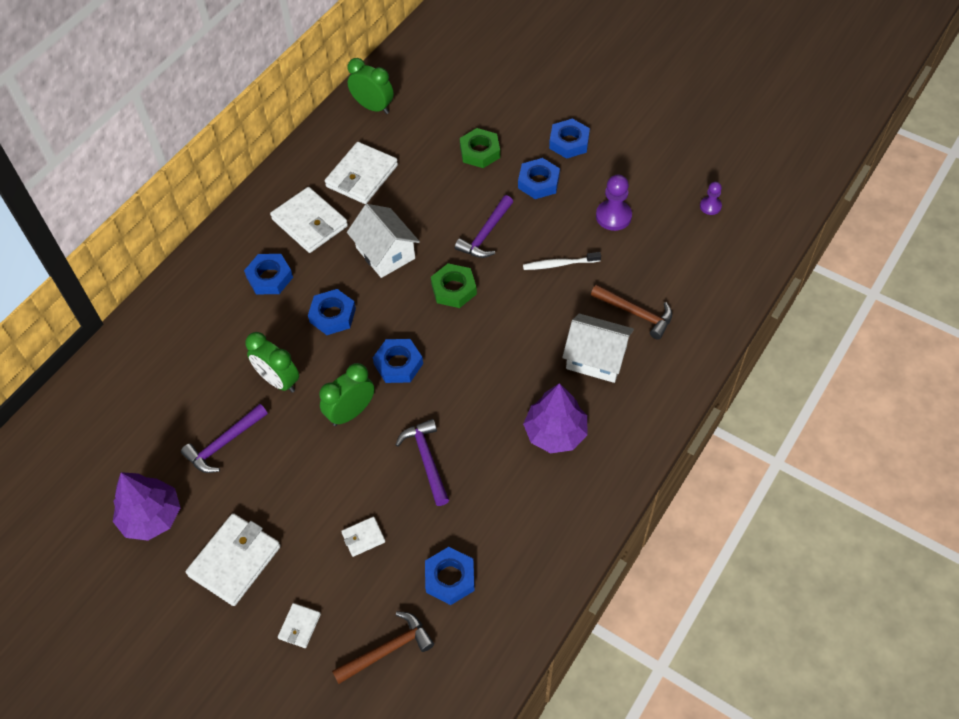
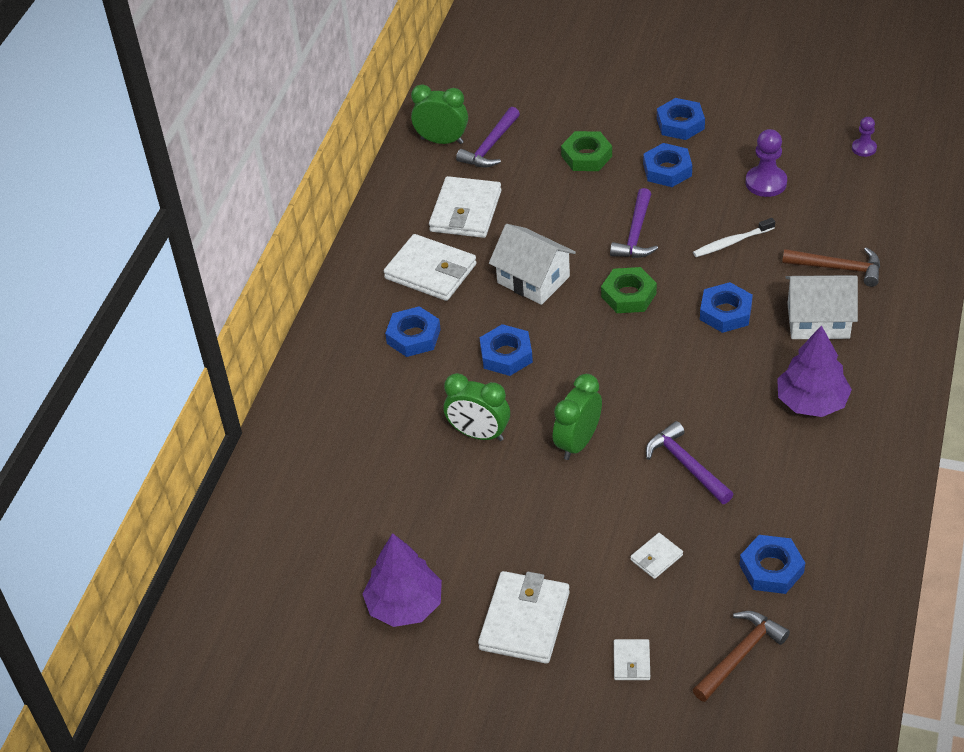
camera: 15 degrees left, 10 degrees down
purple hammer [181,404,268,473] -> purple hammer moved to [456,107,520,167]
blue nut [373,339,423,383] -> blue nut moved to [700,282,753,333]

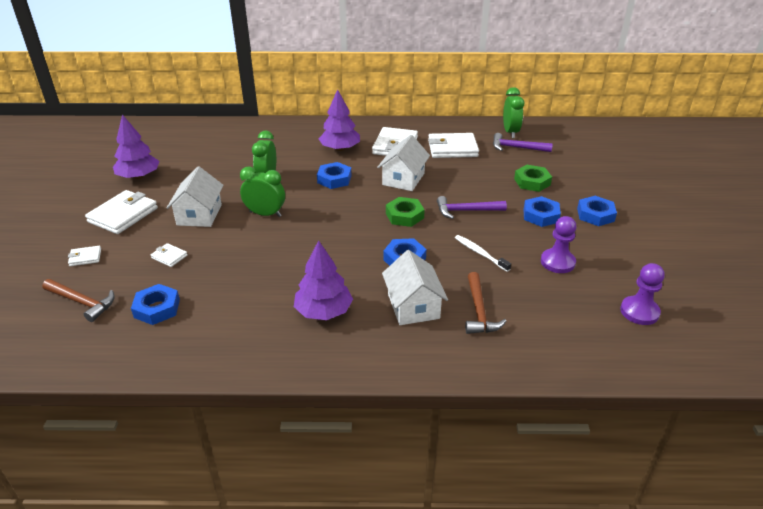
camera: 70 degrees right, 10 degrees down
blue nut [385,306,441,357] -> purple tree [319,89,360,151]
white wallet [478,571,570,664] -> white wallet turned 60 degrees counterclockwise [85,190,158,234]
purple hammer [646,421,733,504] -> none
purple pawn [852,117,877,157] -> purple pawn [620,263,665,325], size x1.67
none -> white house [167,166,224,227]

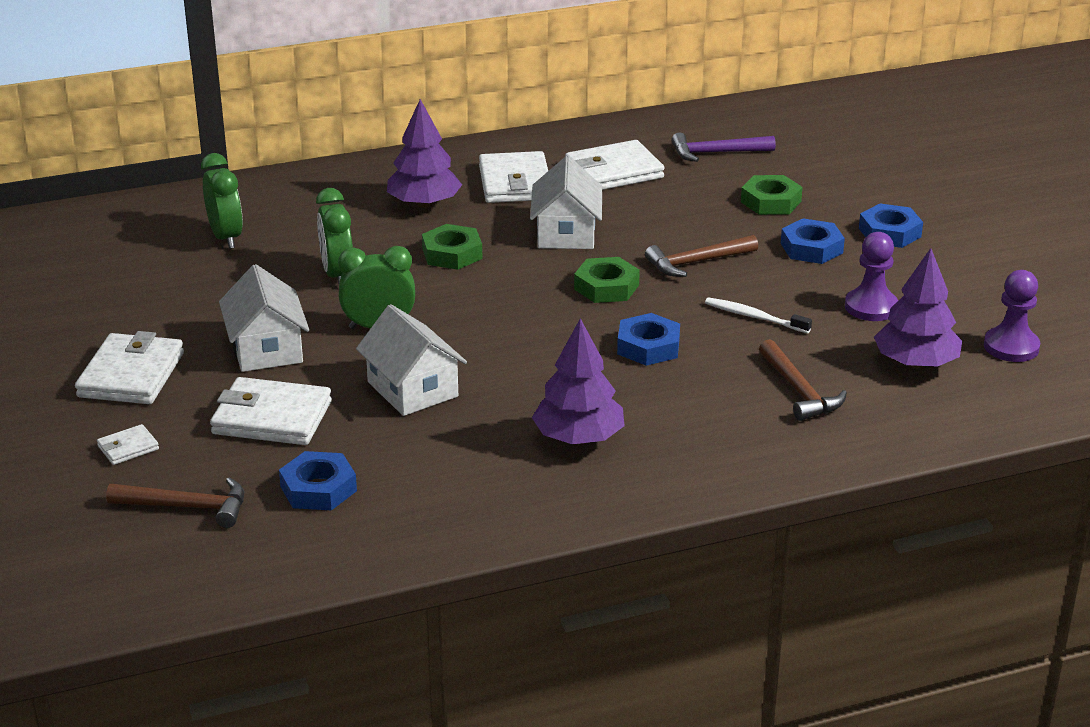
camera: 20 degrees left, 5 degrees down
purple tree [113,114,160,179] -> purple tree moved to [874,248,962,368]
white wallet [151,243,188,267] -> white wallet [210,377,332,445], size x2.07
blue nut [317,162,351,189] -> green nut [422,224,482,270]
white house [382,250,448,325] -> white house moved to [356,304,467,416]
purple hammer [437,196,507,219] -> brown hammer [645,235,758,277]
green clock [503,87,524,138] -> green clock moved to [201,153,243,249]

